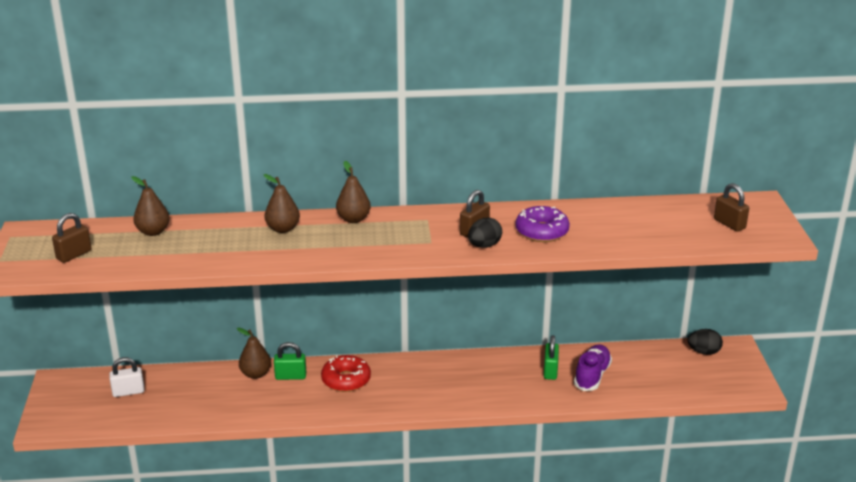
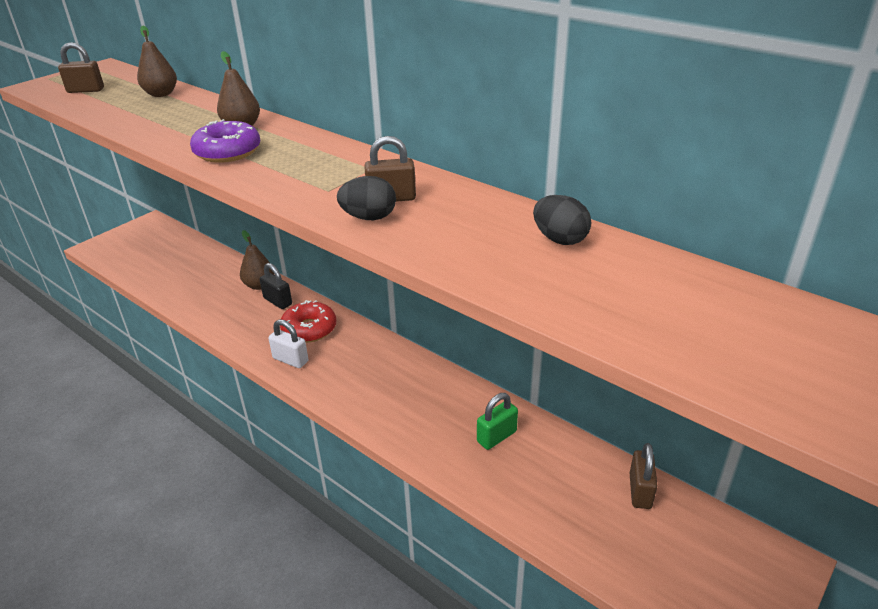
camera: 45 degrees right, 5 degrees up
white padlock [109,357,145,397] -> white padlock moved to [268,319,308,368]
green padlock [274,342,306,380] -> black padlock [259,263,292,309]
brown pear [336,161,371,223] -> none
purple donut [516,206,570,242] -> purple donut moved to [190,119,260,163]
purple shoe [574,344,612,391] -> none
black egg [688,329,723,355] -> black egg moved to [533,195,591,245]
brown padlock [714,183,749,232] -> brown padlock moved to [630,443,658,509]

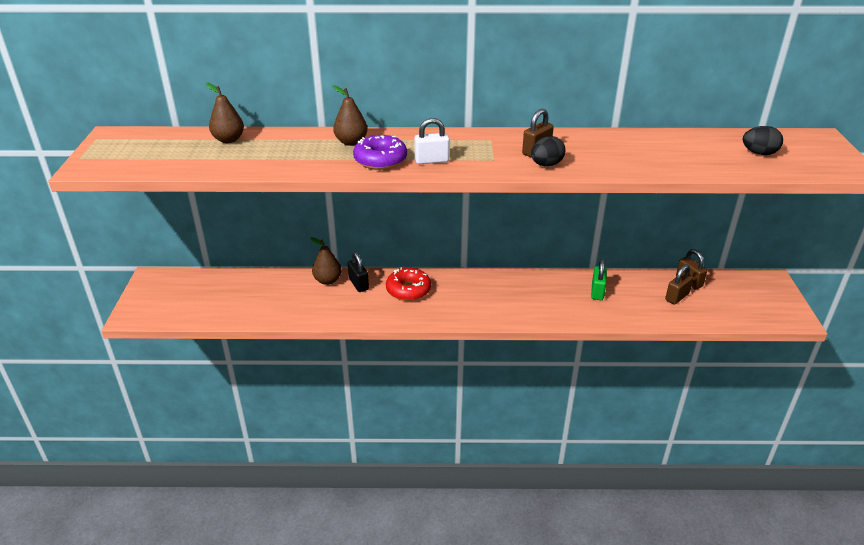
camera: 40 degrees left, 0 degrees up
brown padlock [58,42,104,93] -> brown padlock moved to [665,264,694,305]
black padlock [259,263,292,309] -> black padlock turned 60 degrees clockwise [348,252,369,292]
white padlock [268,319,308,368] -> white padlock moved to [414,118,450,164]
black egg [533,195,591,245] -> black egg moved to [743,126,783,155]

